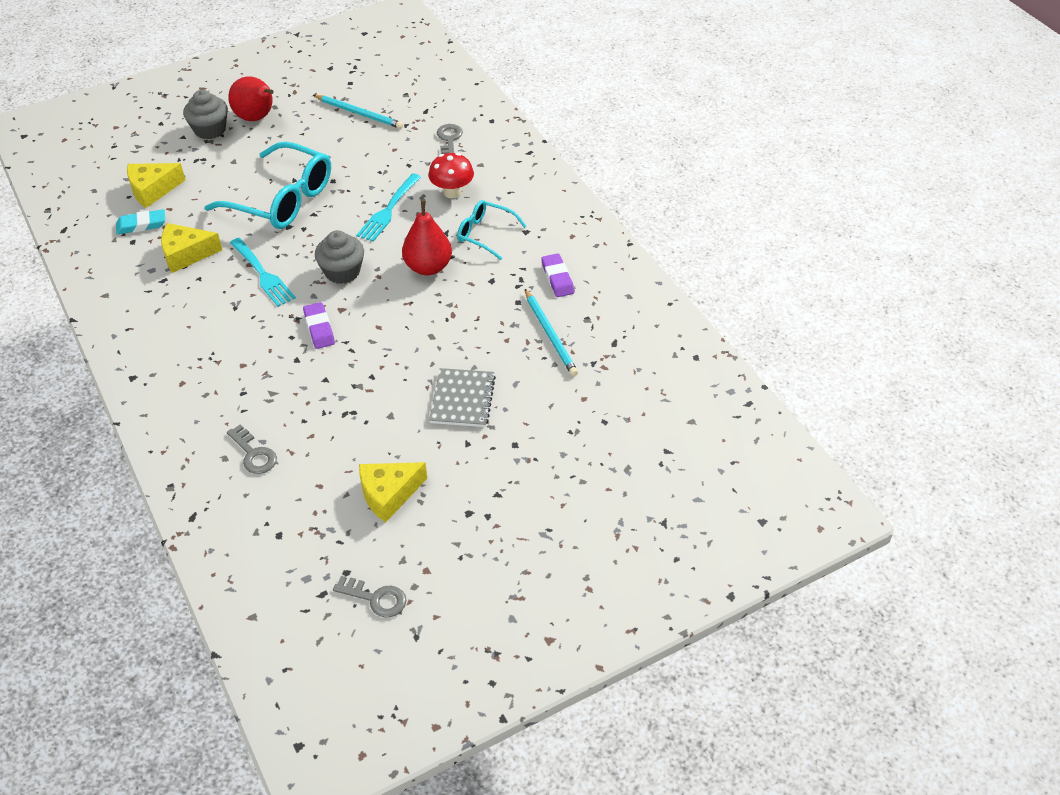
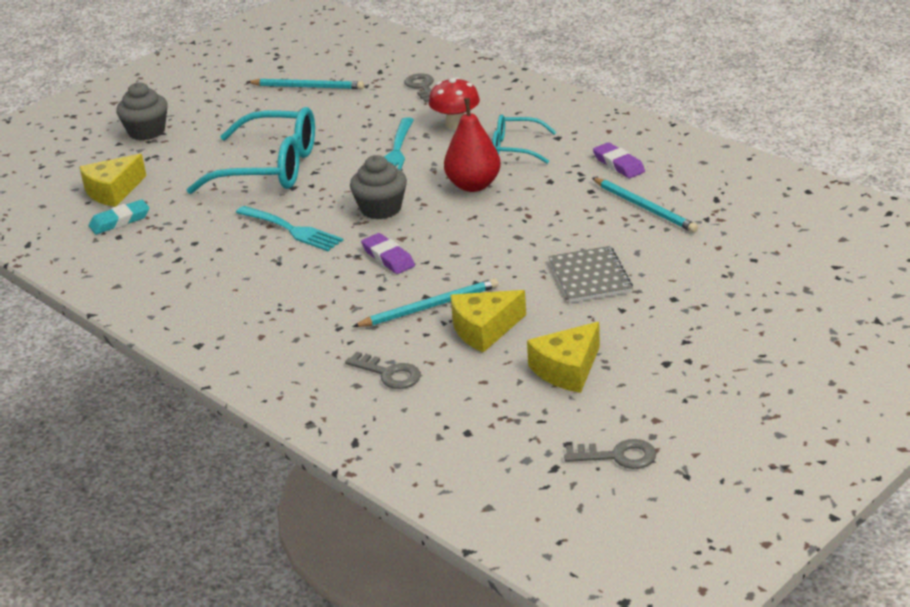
camera: 15 degrees left, 15 degrees down
yellow cheese [161,223,222,273] -> yellow cheese moved to [450,290,526,353]
red pear [228,76,273,121] -> none
none -> turquoise pencil [352,278,498,327]

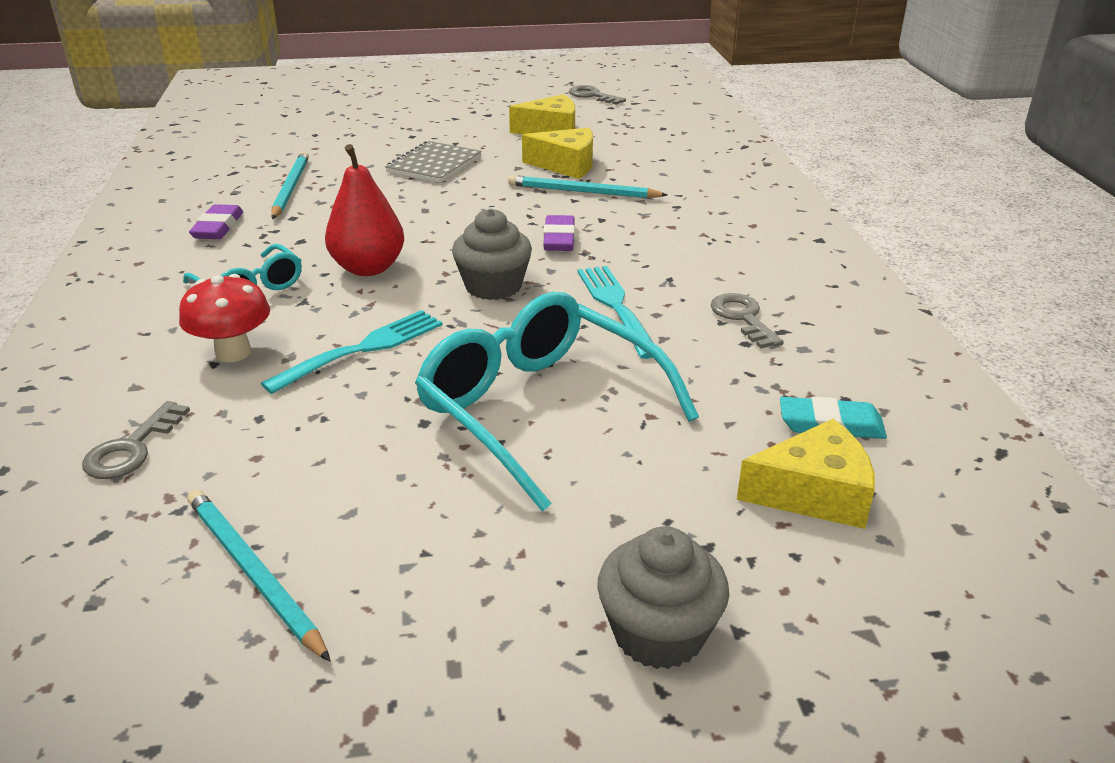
camera: 145 degrees left, 0 degrees up
grey key [345,352,421,389] -> grey key moved to [711,293,784,348]

